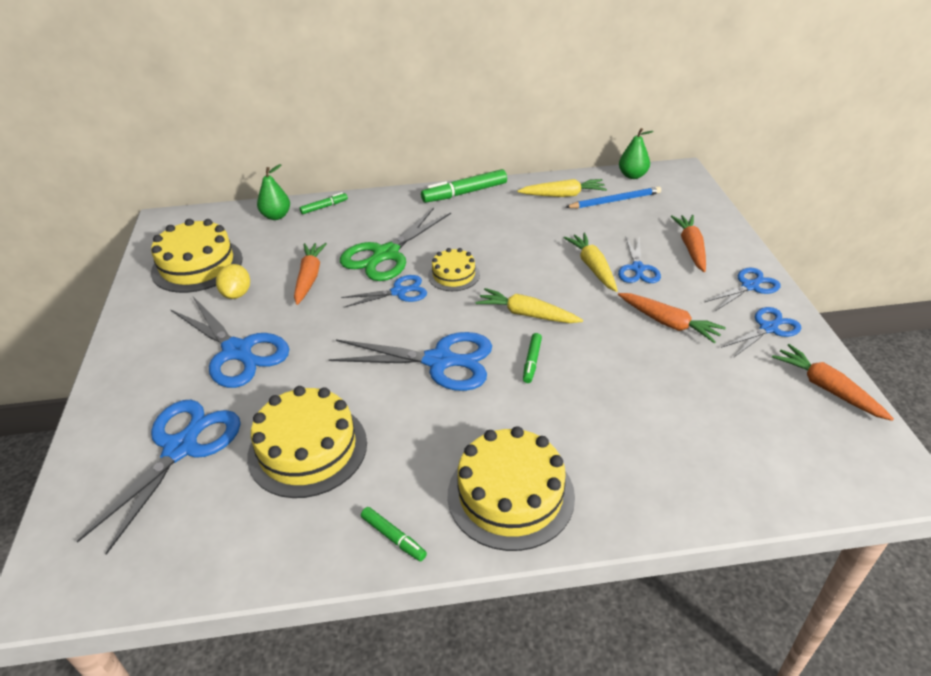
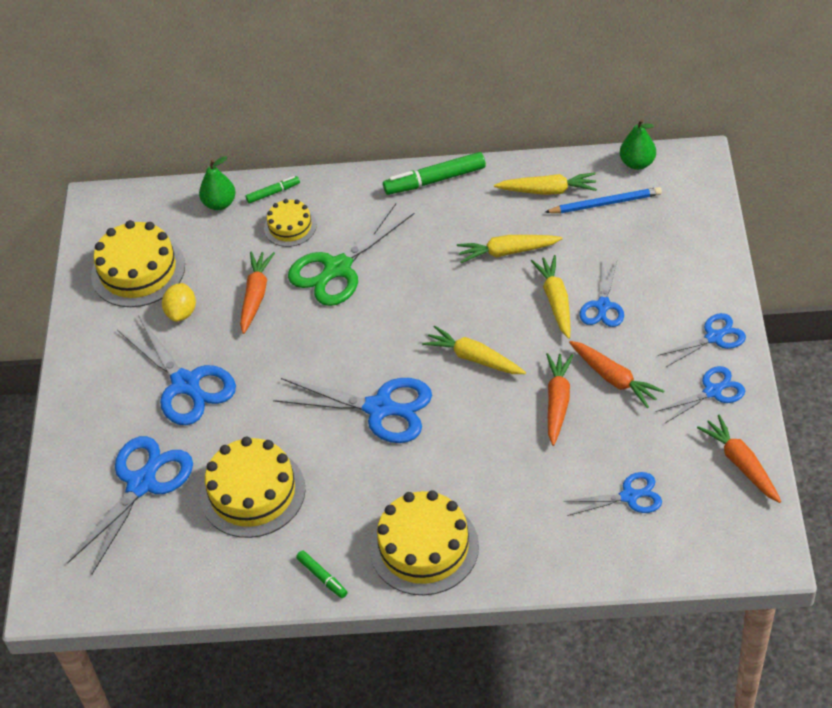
camera: 10 degrees right, 10 degrees up
blue scissors [341,275,427,308] -> blue scissors moved to [563,472,662,516]
yellow cake [428,248,480,291] -> yellow cake moved to [264,199,317,247]
green marker [523,333,542,383] -> none
orange carrot [670,215,706,272] -> orange carrot moved to [546,353,574,446]
none -> yellow carrot [457,235,563,263]

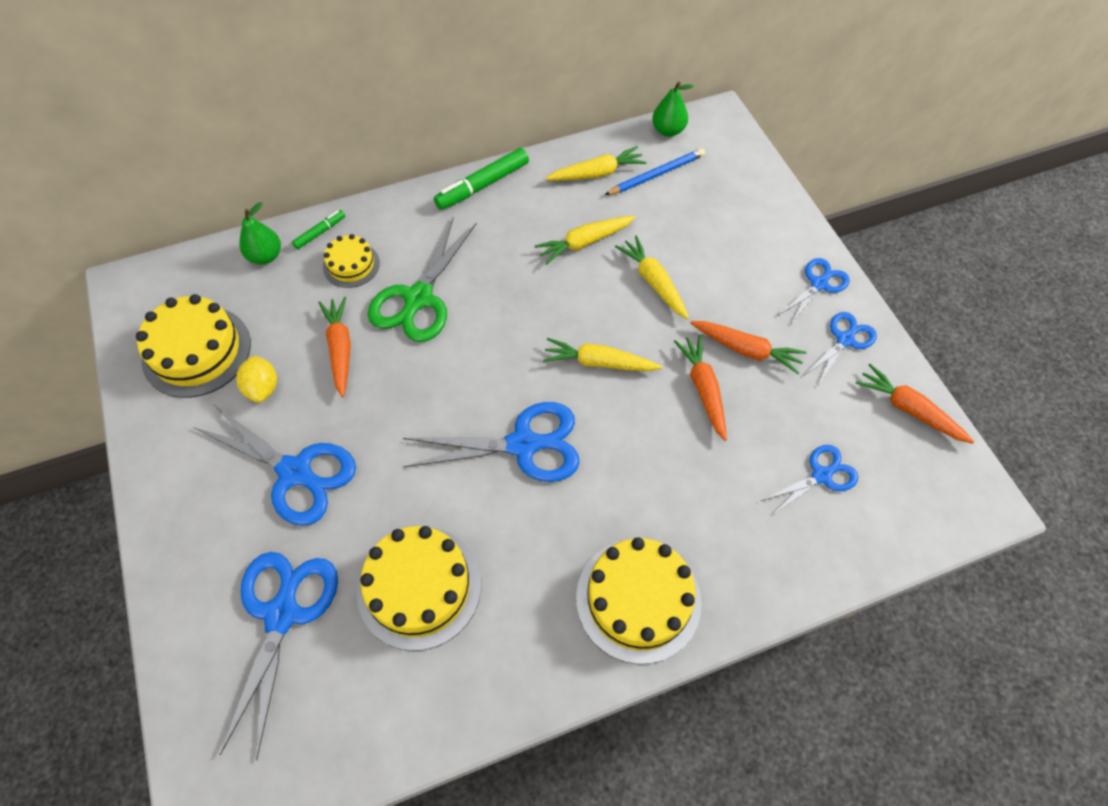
camera: 25 degrees left, 10 degrees up
green marker [296,550,347,598] -> none
blue scissors [579,260,624,327] -> none

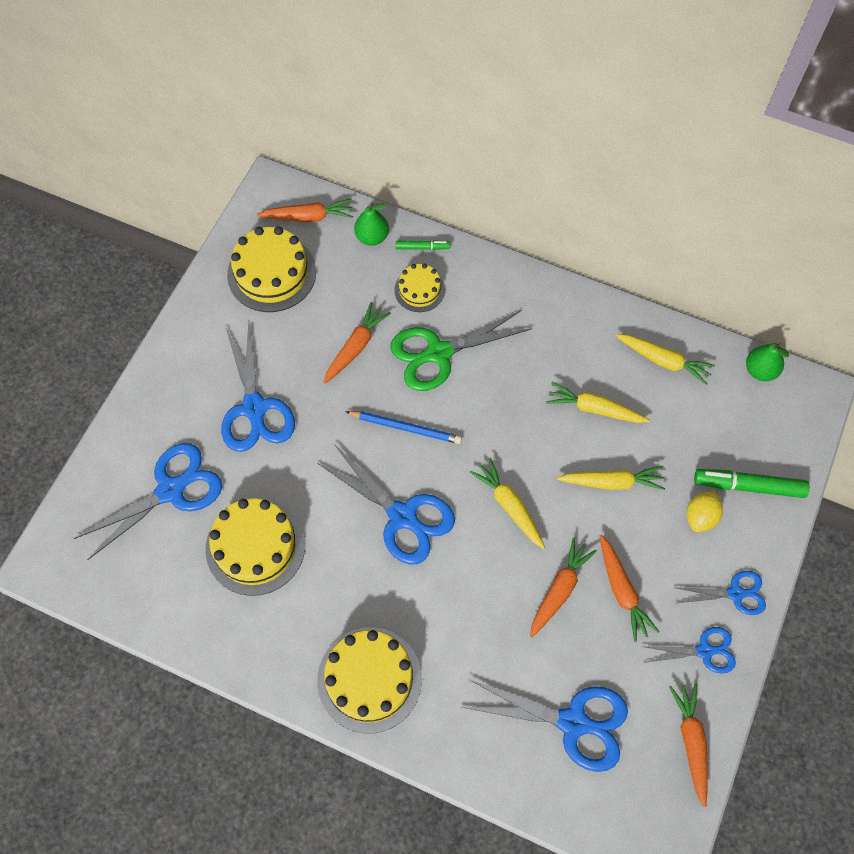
camera: 45 degrees right, 5 degrees up
yellow lemon [236,355,277,403] -> yellow lemon moved to [687,491,723,532]
green marker [434,148,529,210] -> green marker moved to [694,469,810,498]
blue pencil [605,148,705,195] -> blue pencil moved to [345,411,462,444]
yellow carrot [615,235,689,319] -> yellow carrot turned 75 degrees clockwise [557,466,665,490]
blue scissors [761,445,858,515] -> blue scissors [462,679,628,772], size x1.73
none -> orange carrot [257,199,353,222]

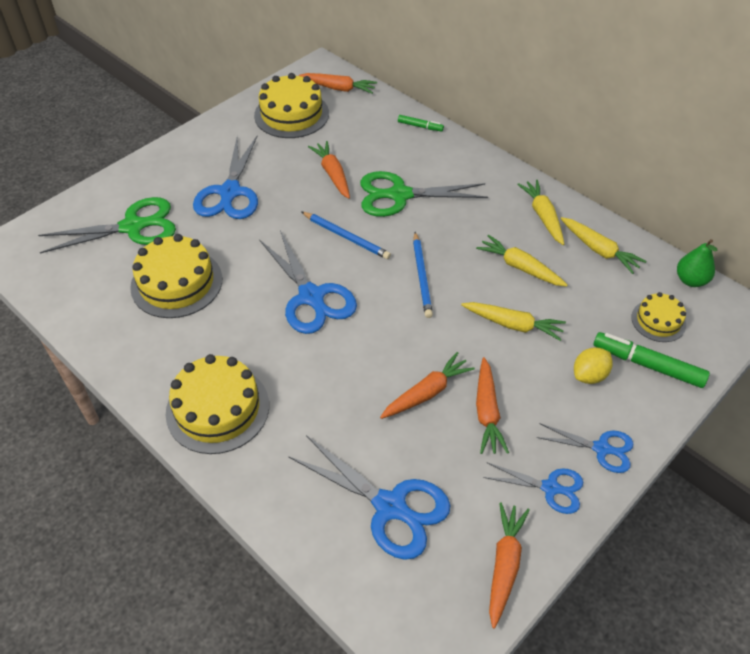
camera: 20 degrees right, 15 degrees down
blue scissors [73,443,222,560] -> green scissors [38,197,176,253]
orange carrot [323,302,391,384] -> orange carrot turned 75 degrees counterclockwise [308,141,350,199]
green pear [354,202,389,246] -> none
yellow cake [394,264,445,312] -> yellow cake moved to [631,292,686,342]
yellow carrot [470,458,545,549] -> yellow carrot moved to [517,180,564,245]
none -> blue pencil [413,232,433,318]

